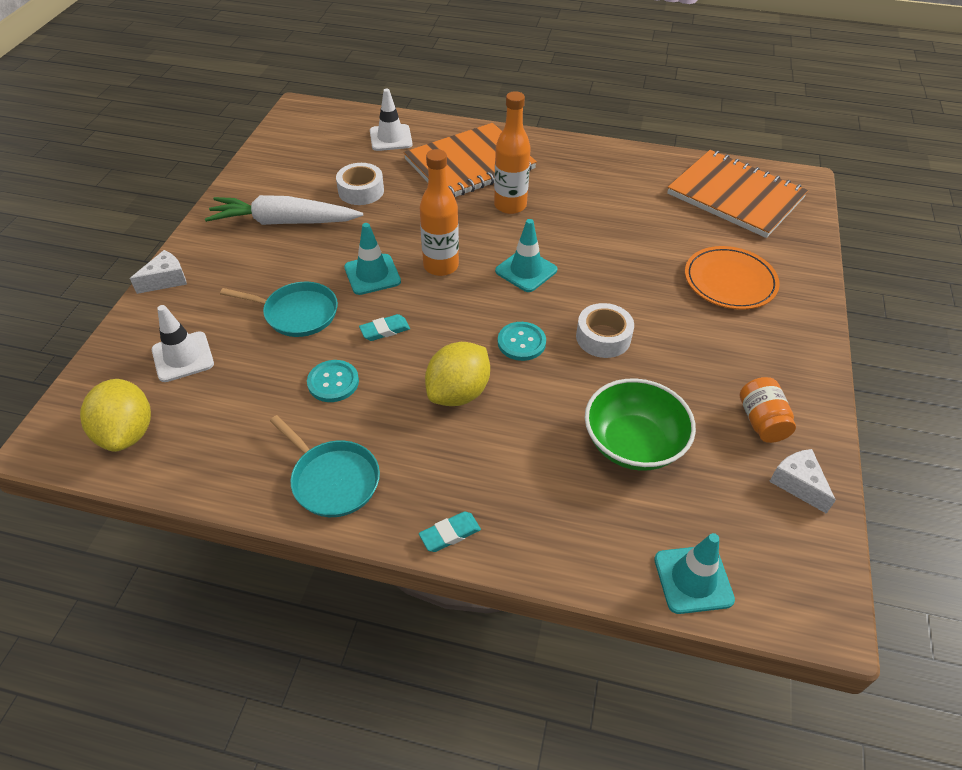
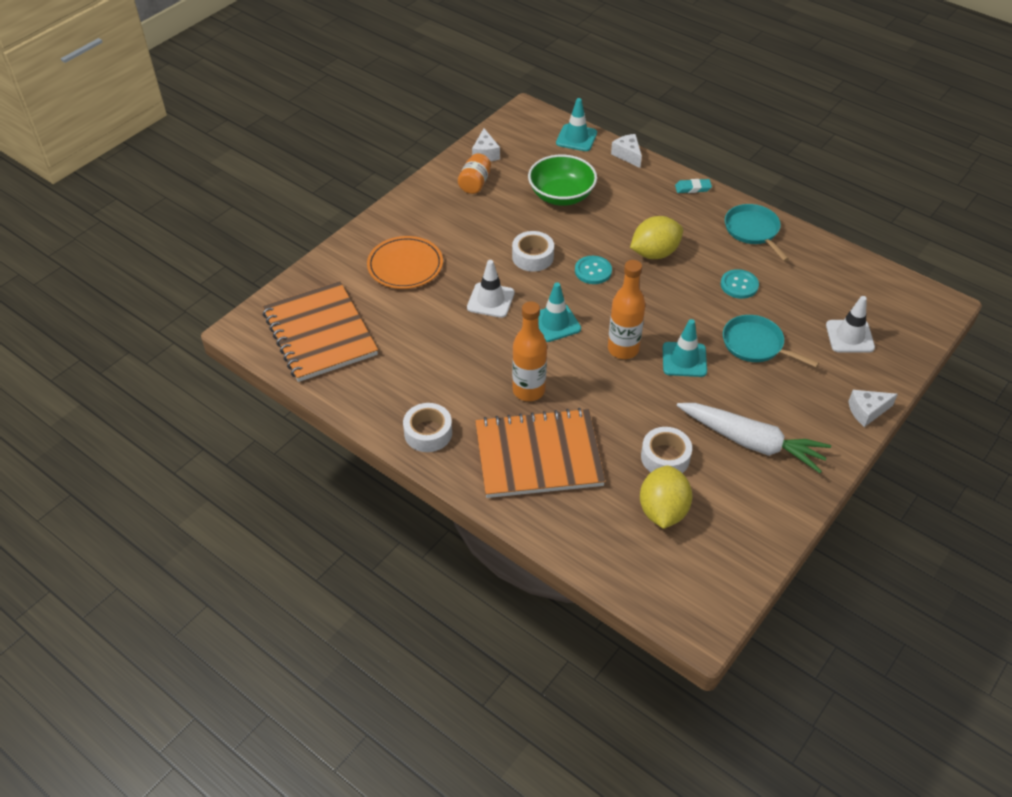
camera: 155 degrees left, 0 degrees up
yellow lemon [80,379,151,452] -> yellow lemon moved to [640,466,692,529]
turquoise eraser [359,314,410,341] -> none
white traffic cone [370,89,413,151] -> white traffic cone moved to [467,260,515,318]
none -> white tape [403,403,452,452]
none -> white cheese [611,134,642,168]

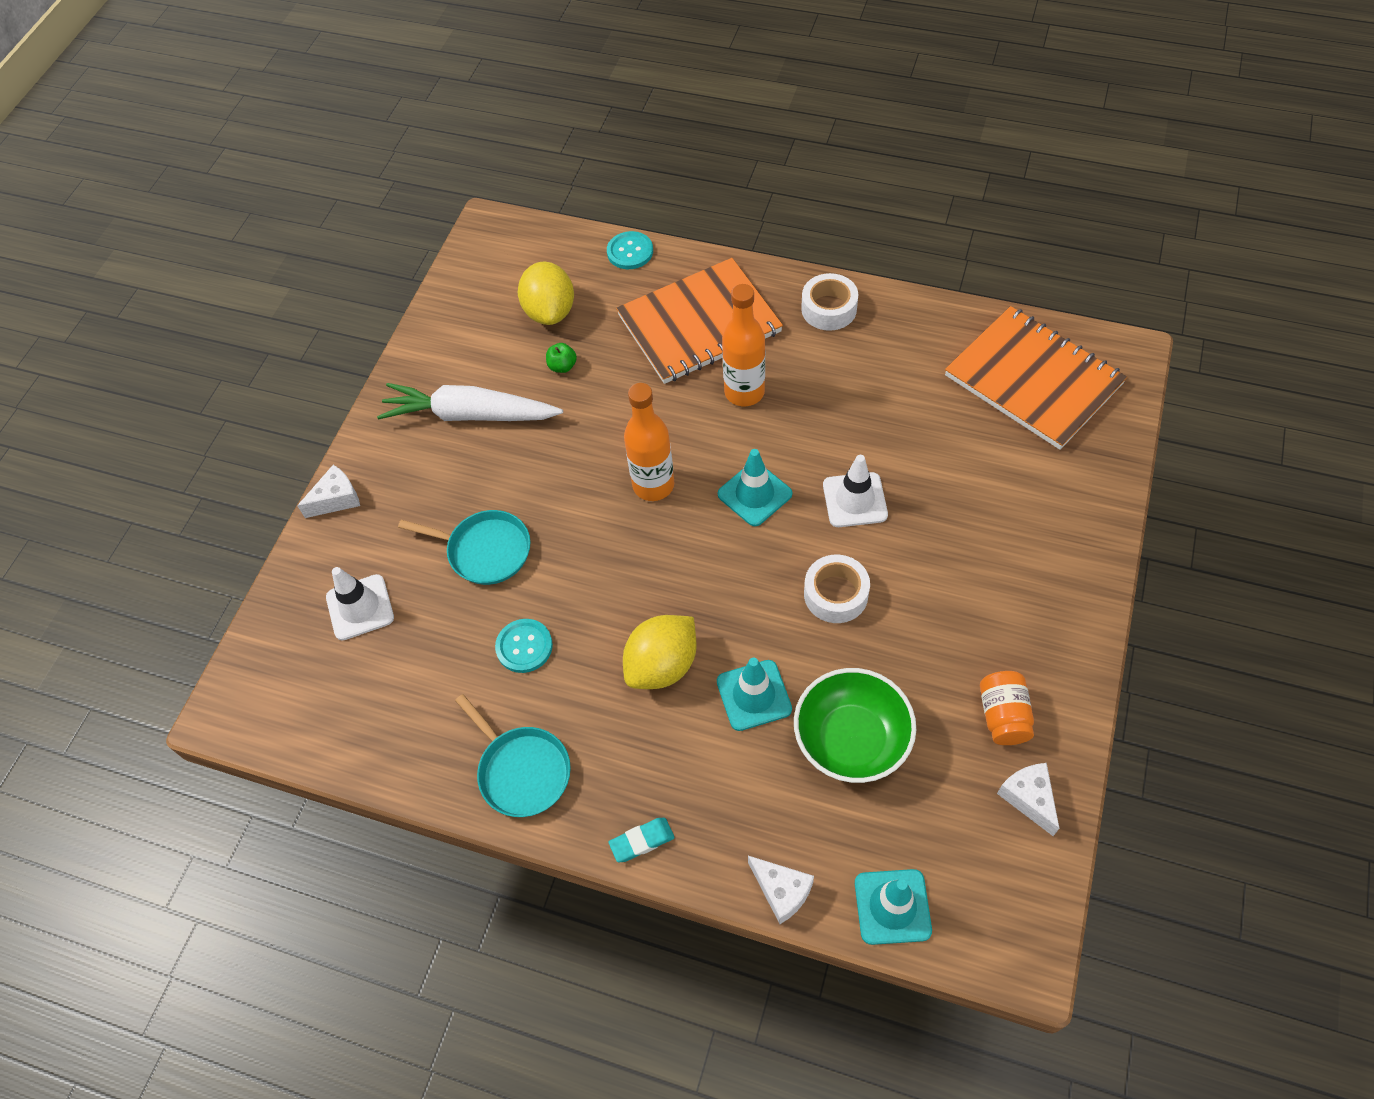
camera: 165 degrees right, 10 degrees up
orange plate [367,236,443,289] -> none
turquoise button [575,256,612,284] -> turquoise button moved to [607,231,653,269]
white tape [641,427,692,473] -> green apple [546,343,577,373]
turquoise traffic cone [663,319,707,377] -> turquoise traffic cone moved to [717,658,792,731]

